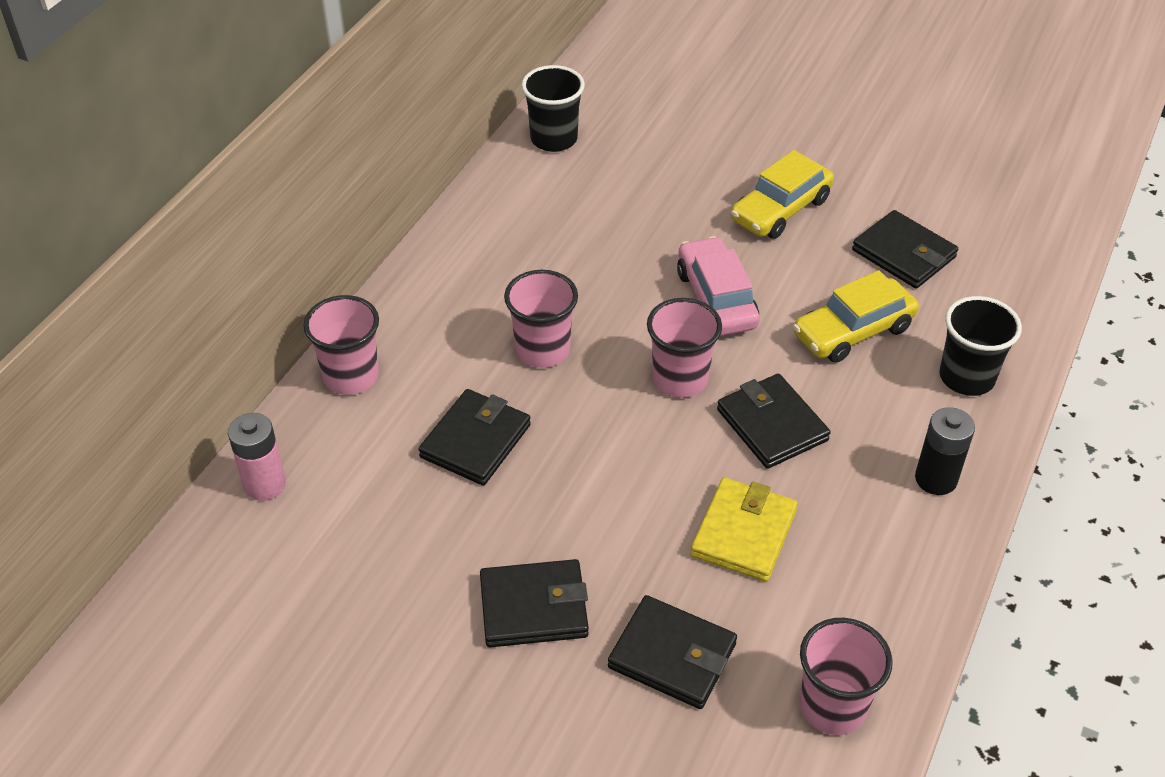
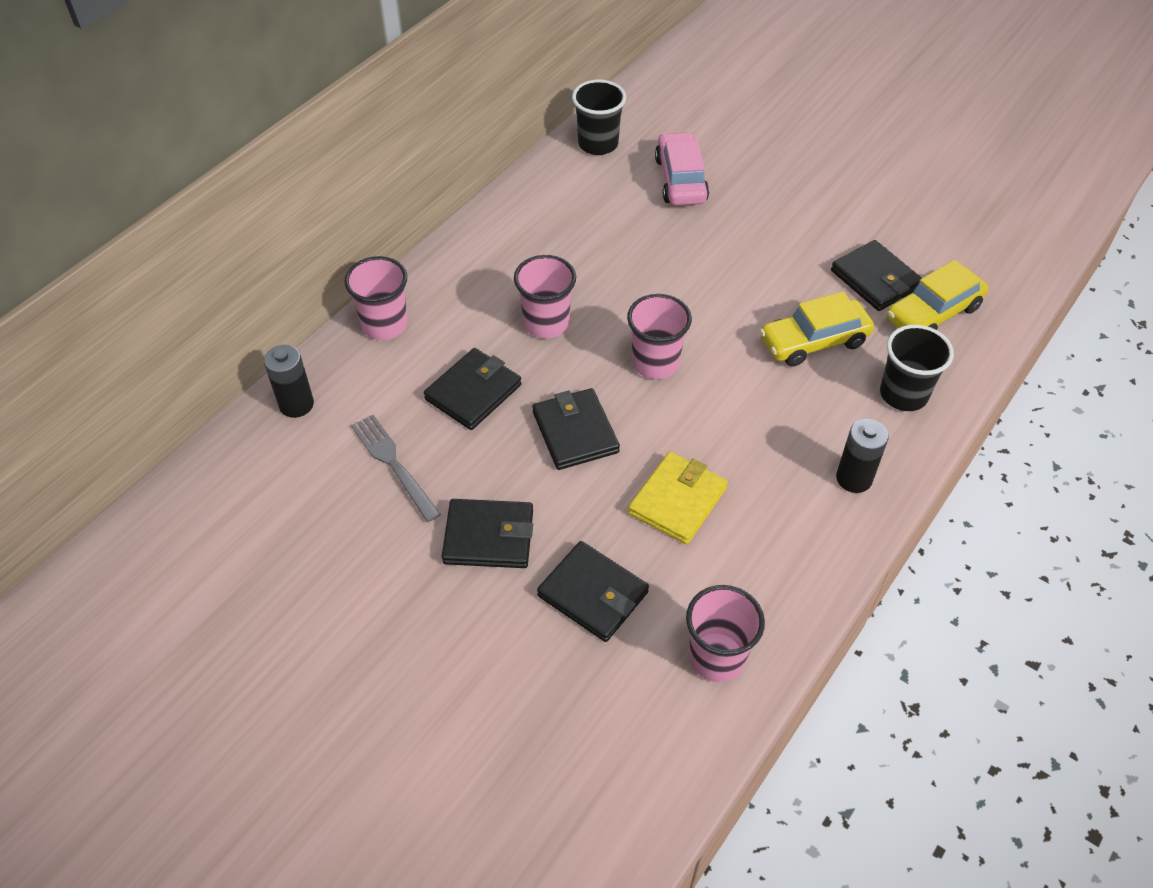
camera: 10 degrees right, 5 degrees up
pink battery [228,413,286,501] -> black battery [264,345,314,418]
pink car [677,236,760,336] -> pink car moved to [655,132,709,206]
black wallet [717,374,831,469] -> black wallet moved to [532,388,620,470]
yellow car [731,150,834,239] -> yellow car moved to [887,260,989,330]
none -> grey fork [351,415,441,522]

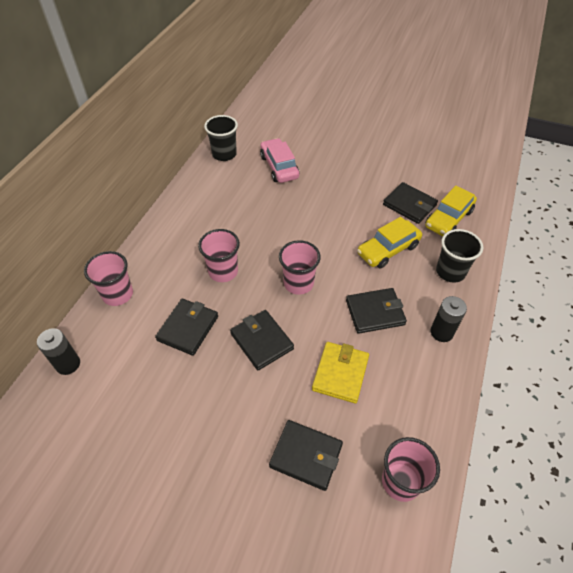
camera: 15 degrees left, 0 degrees up
grey fork [351,415,441,522] -> none
black wallet [442,499,533,568] -> black wallet moved to [346,288,407,334]

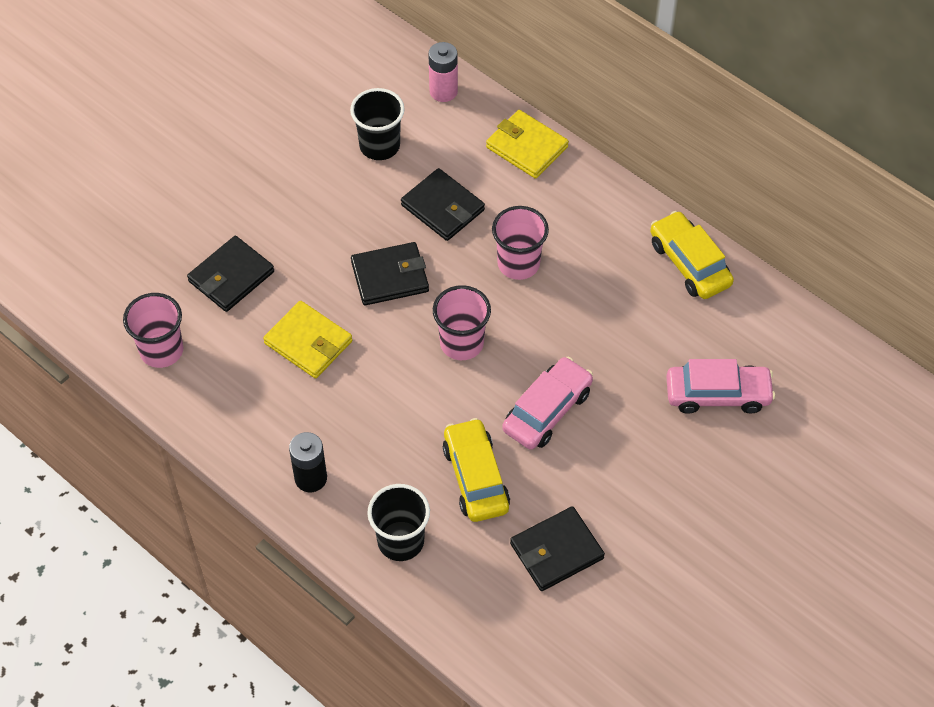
camera: 110 degrees right, 5 degrees up
black battery [37,328,80,375] -> pink battery [428,42,458,102]
pink cup [84,251,133,306] -> yellow wallet [486,110,569,179]
black cup [204,115,238,161] -> black cup moved to [350,88,405,160]
black wallet [346,288,407,334] -> none
yellow car [425,186,477,236] -> yellow car moved to [650,211,734,299]
none -> pink car [502,356,593,450]

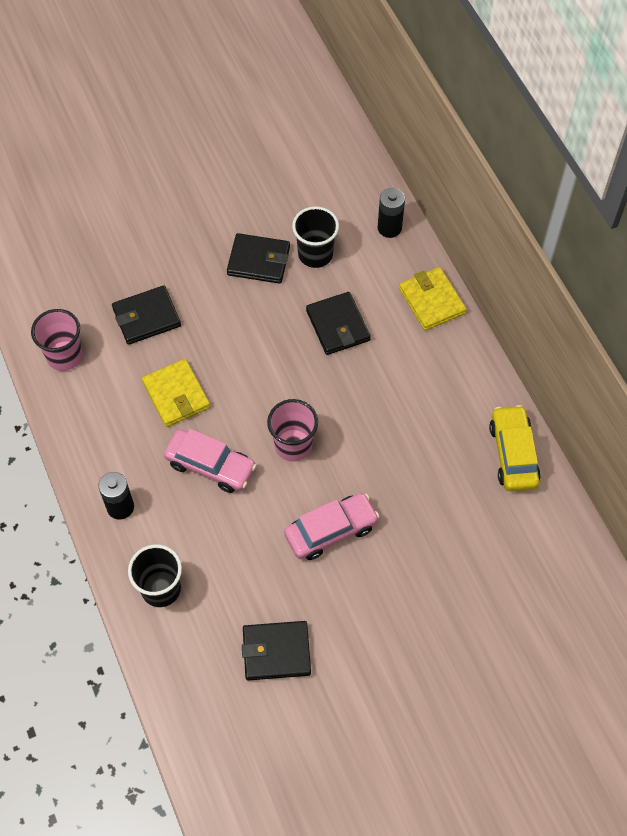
camera: 25 degrees right, 5 degrees up
black wallet [351,242,429,305] -> black wallet moved to [227,233,290,284]
pink battery [428,42,458,102] -> black battery [378,188,405,238]
yellow car [443,418,510,522] -> none
pink cup [492,206,549,280] -> none
pink car [666,359,775,414] -> pink car moved to [164,429,257,493]

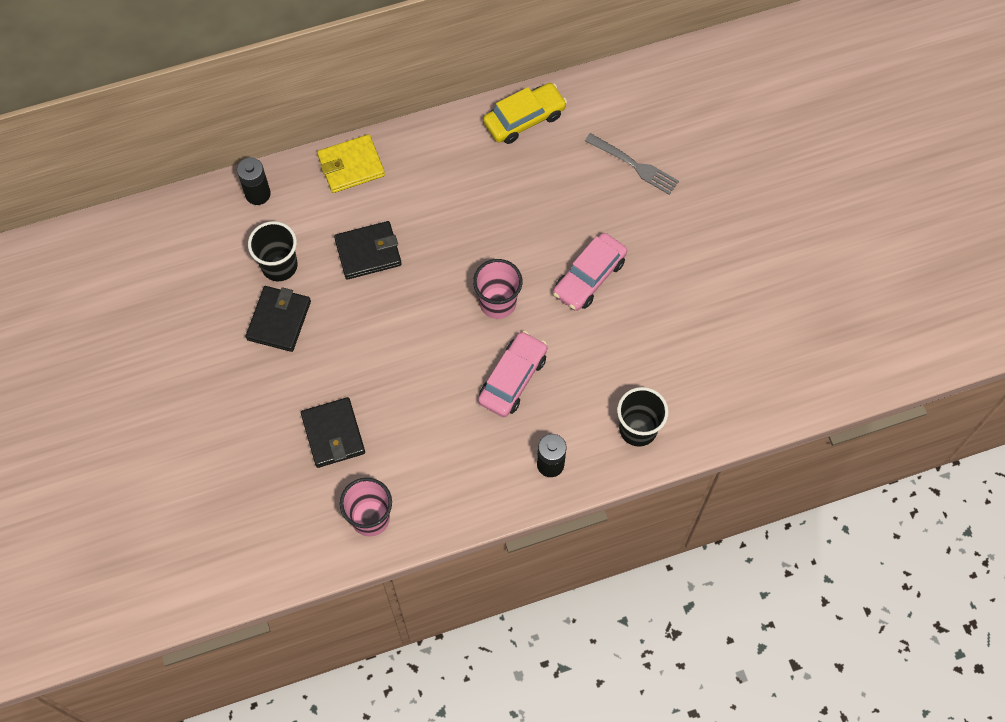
camera: 85 degrees left, 5 degrees up
yellow wallet [142,359,210,427] -> none
black wallet [242,621,311,681] -> none
pink car [284,493,380,560] -> pink car turned 120 degrees counterclockwise [553,233,627,311]
yellow car [489,405,541,491] -> yellow car turned 150 degrees clockwise [483,83,567,144]
none -> grey fork [585,133,679,195]

